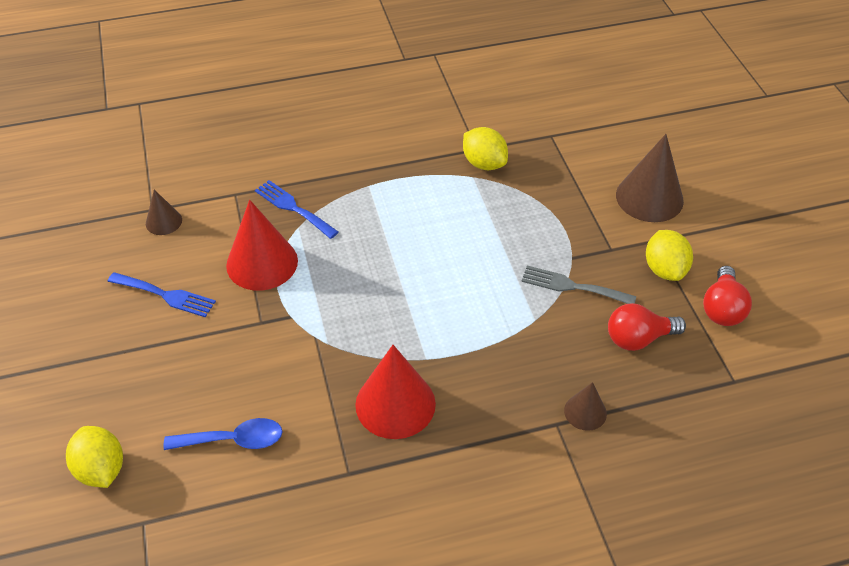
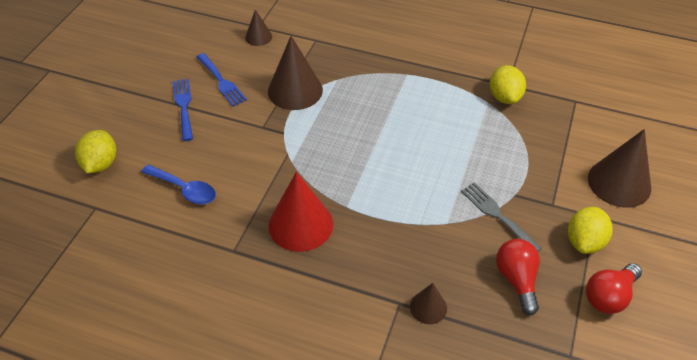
camera: 35 degrees right, 0 degrees up
red cone [226,200,298,291] -> brown cone [268,36,323,110]
blue fork [255,180,339,239] -> blue fork moved to [173,79,193,141]
red light bulb [608,303,686,351] -> red light bulb turned 60 degrees clockwise [496,239,540,315]

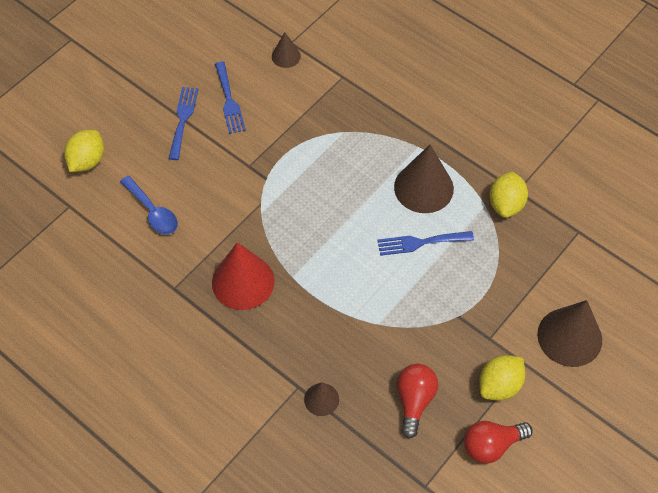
camera: 20 degrees right, 10 degrees up
brown cone [268,36,323,110] -> brown cone moved to [394,145,454,213]
grey fork [461,182,542,251] -> none
none -> blue fork [378,231,474,256]

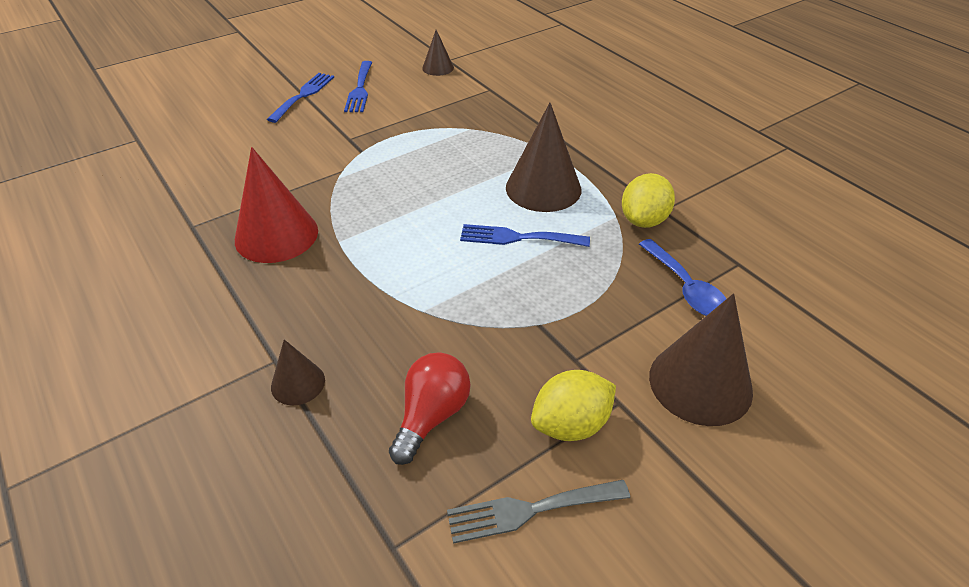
camera: 15 degrees right, 15 degrees down
yellow lemon [64,130,104,172] -> none
blue spoon [120,176,178,235] -> blue spoon moved to [639,239,726,316]
red light bulb [464,421,533,464] -> grey fork [447,480,630,544]

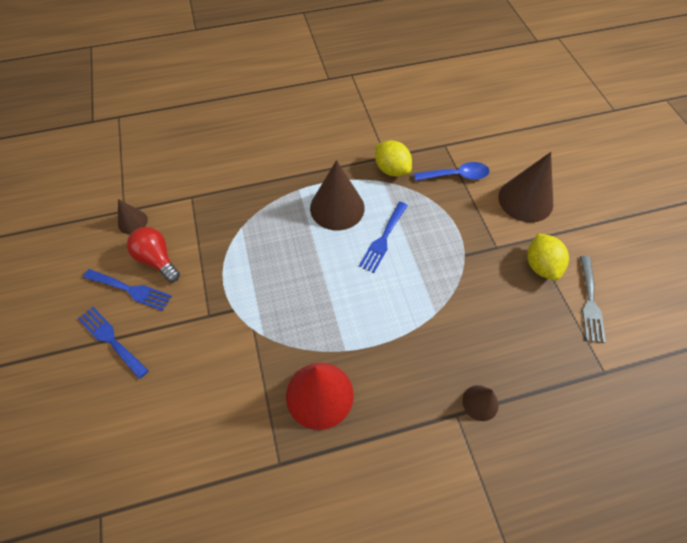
camera: 70 degrees left, 15 degrees up
red light bulb [389,352,471,465] -> red light bulb moved to [127,227,180,282]

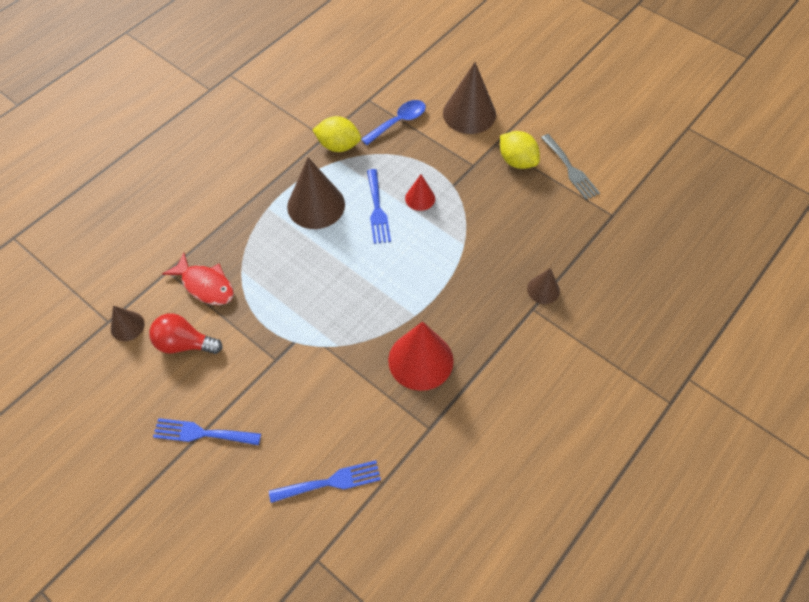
camera: 35 degrees left, 0 degrees up
blue fork [83,269,172,311] -> blue fork moved to [269,460,381,503]
none -> red fish [162,253,234,305]
none -> red cone [405,174,435,211]

